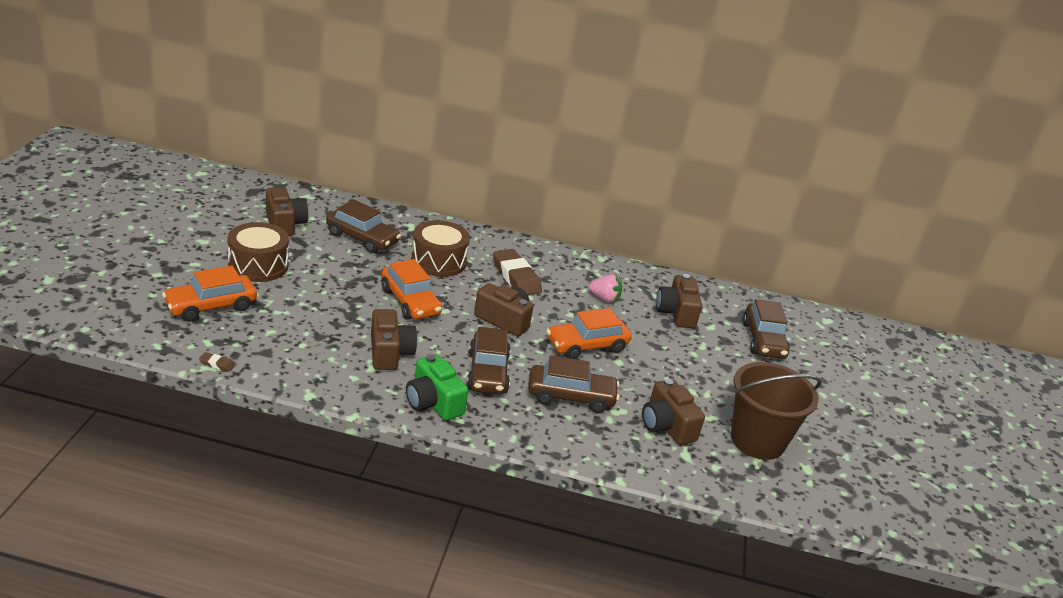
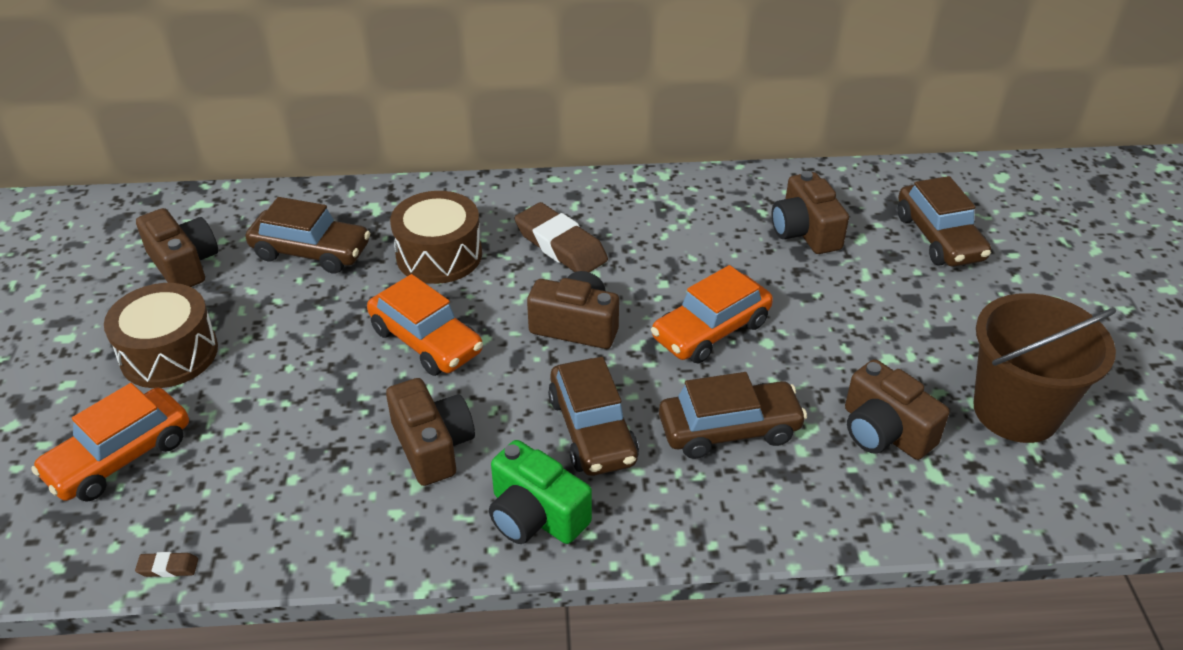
camera: 10 degrees left, 10 degrees up
pink strawberry [589,274,622,303] -> none

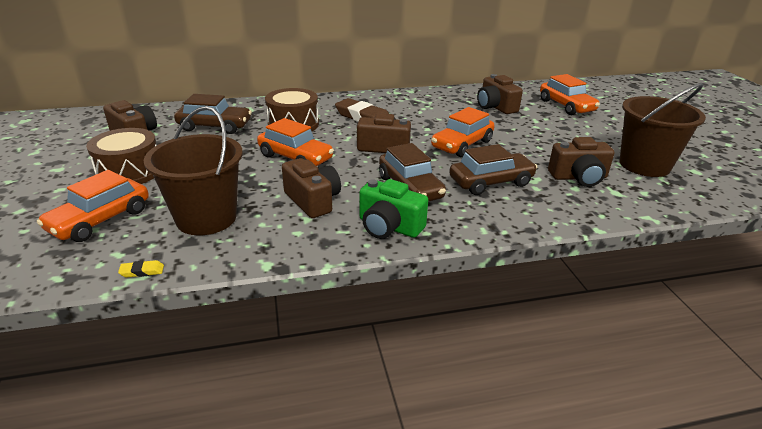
camera: 10 degrees left, 10 degrees down
brown eraser [135,552,198,577] -> yellow eraser [118,260,164,278]
brown camera [845,359,950,460] -> brown camera turned 45 degrees counterclockwise [548,137,614,187]
brown car [898,176,991,267] -> orange car [540,74,600,115]
none -> brown bucket [144,106,243,235]

